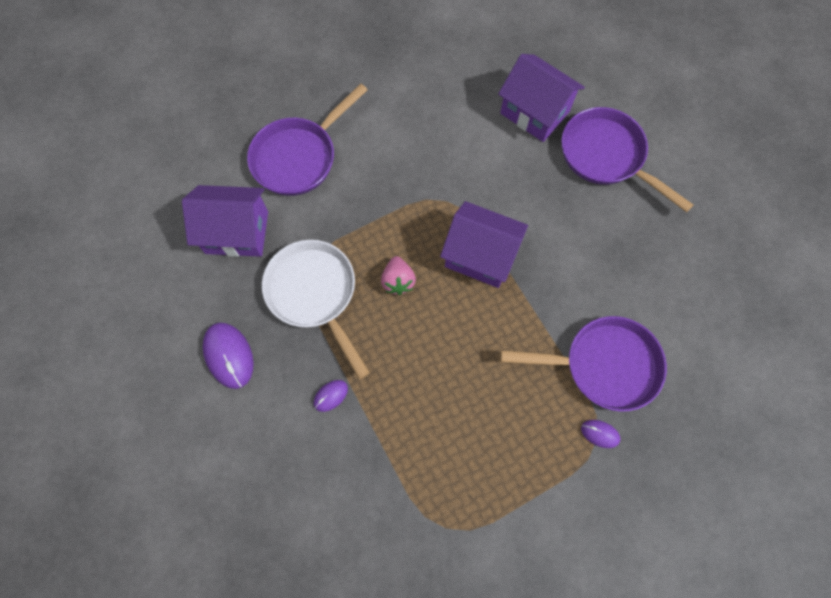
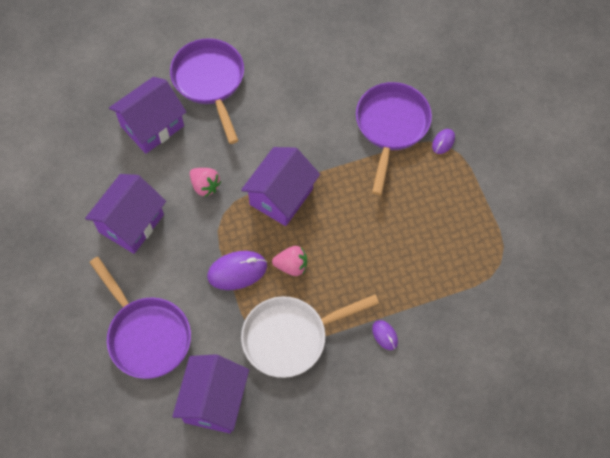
camera: 80 degrees left, 5 degrees down
purple mouse [203,323,254,389] -> purple mouse moved to [207,251,267,290]
purple pan [561,107,694,213] -> purple pan turned 105 degrees clockwise [170,38,244,144]
none -> purple house [85,174,166,254]
none -> pink strawberry [190,168,221,197]

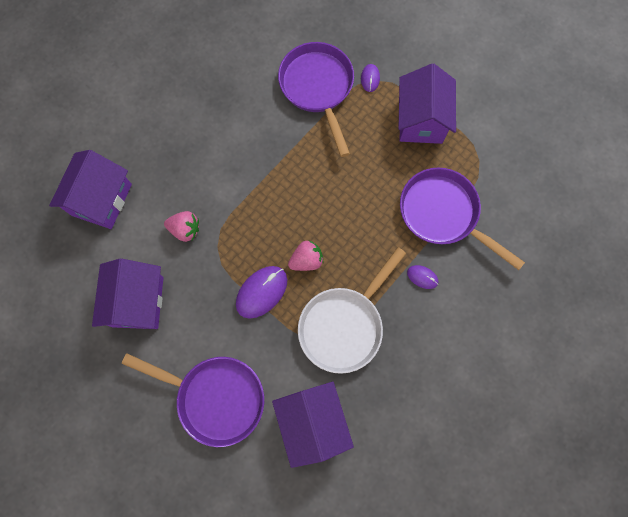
camera: 30 degrees left, 10 degrees up
purple pan [170,38,244,144] -> purple pan moved to [400,168,525,270]
purple house [241,147,320,226] -> purple house moved to [398,63,456,144]

